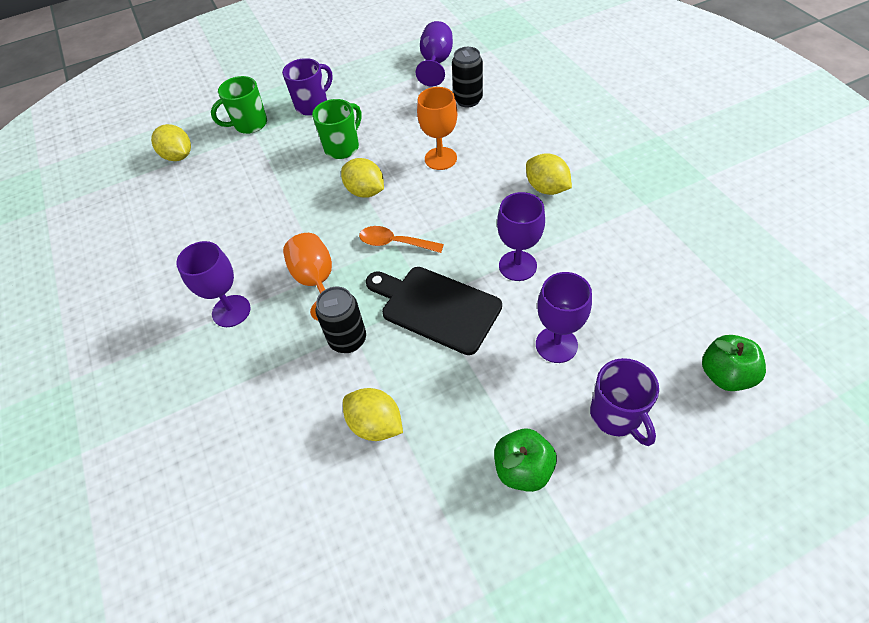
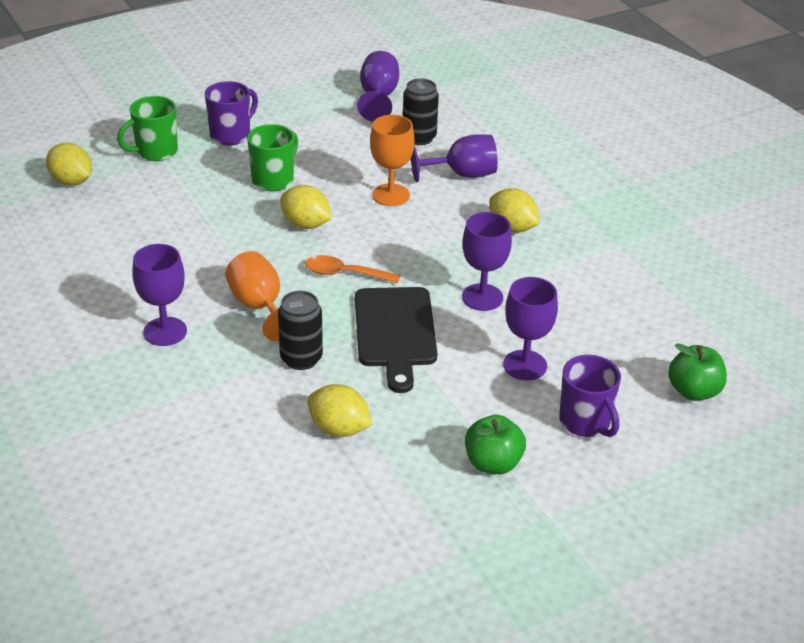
camera: 10 degrees left, 15 degrees down
black cutting board [366,267,502,355] -> black cutting board turned 120 degrees counterclockwise [355,287,437,393]
none -> purple goblet [411,134,498,182]

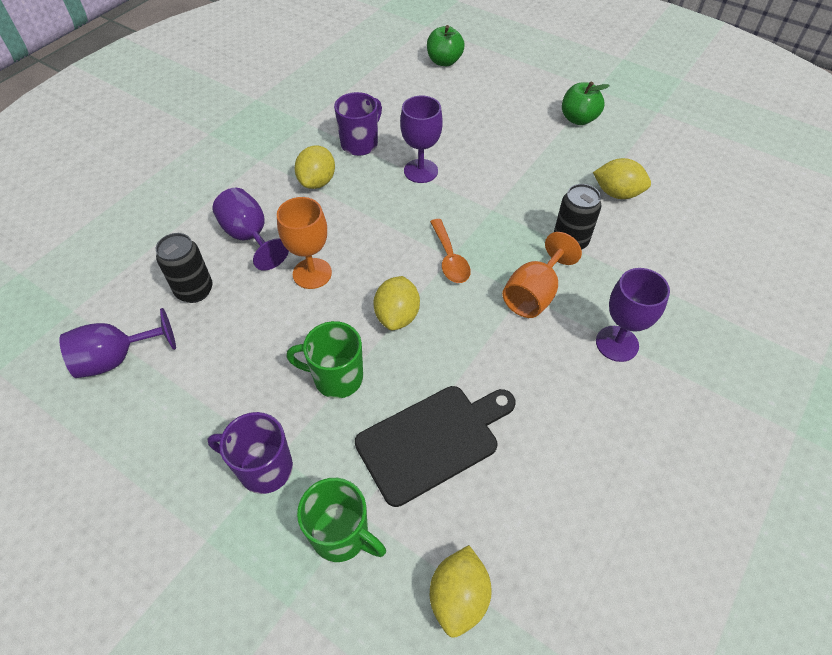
camera: 115 degrees left, 15 degrees up
yellow lemon [308,384,372,437] -> yellow lemon turned 75 degrees counterclockwise [593,158,651,199]
black cutting board [355,287,437,393] -> black cutting board moved to [355,386,516,507]
purple goblet [503,277,558,381] -> none
purple mug [559,355,621,437] -> purple mug moved to [334,92,382,156]

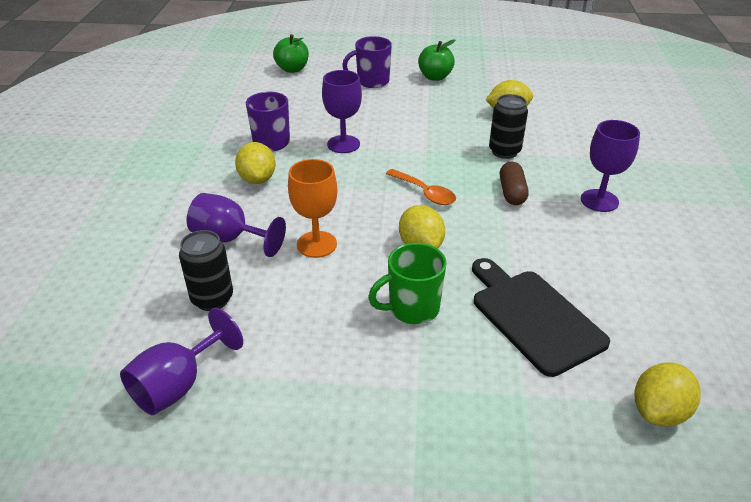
camera: 30 degrees left, 15 degrees down
purple mug [207,412,293,494] -> purple mug moved to [342,36,392,88]
green mug [297,478,386,562] -> none
black cutting board [355,386,516,507] -> black cutting board turned 60 degrees counterclockwise [472,258,610,377]
yellow lemon [430,545,492,638] -> yellow lemon turned 60 degrees clockwise [635,362,701,427]
orange goblet [502,232,582,318] -> brown capsule [500,162,529,205]

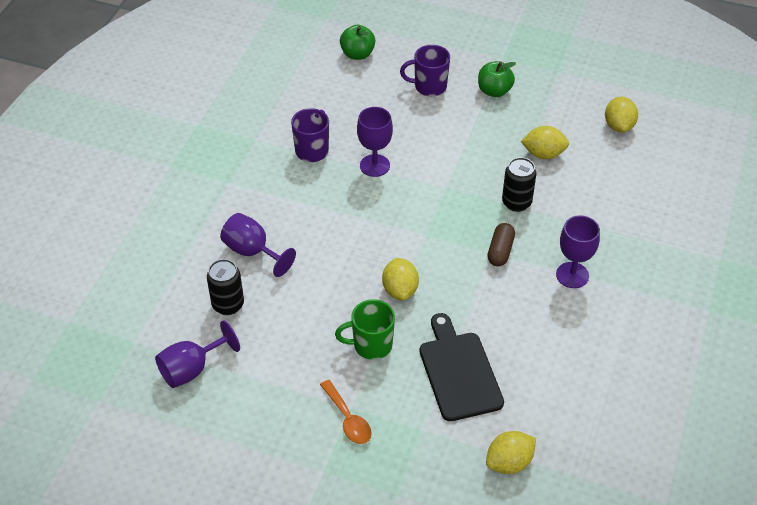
camera: 15 degrees right, 10 degrees up
yellow lemon [235,142,276,184] -> yellow lemon moved to [605,97,638,133]
orange goblet [288,159,338,258] -> none
orange spoon [386,169,456,205] -> orange spoon moved to [320,380,372,444]

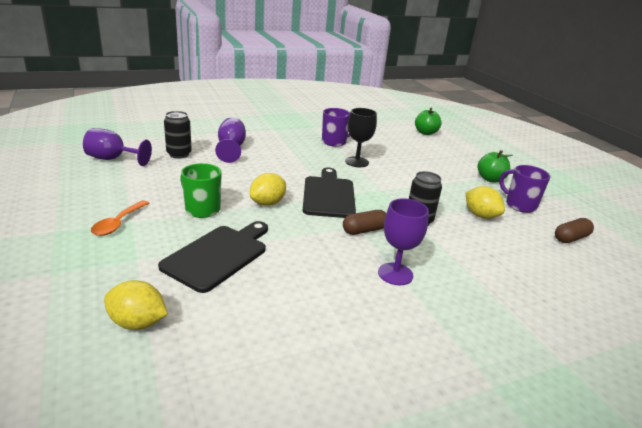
camera: 45 degrees right, 20 degrees down
purple goblet [357,107,393,177] -> black goblet [345,108,377,167]
purple mug [400,45,450,96] -> purple mug moved to [499,165,551,213]
yellow lemon [605,97,638,133] -> brown capsule [555,218,594,243]
none -> black cutting board [303,168,356,218]

